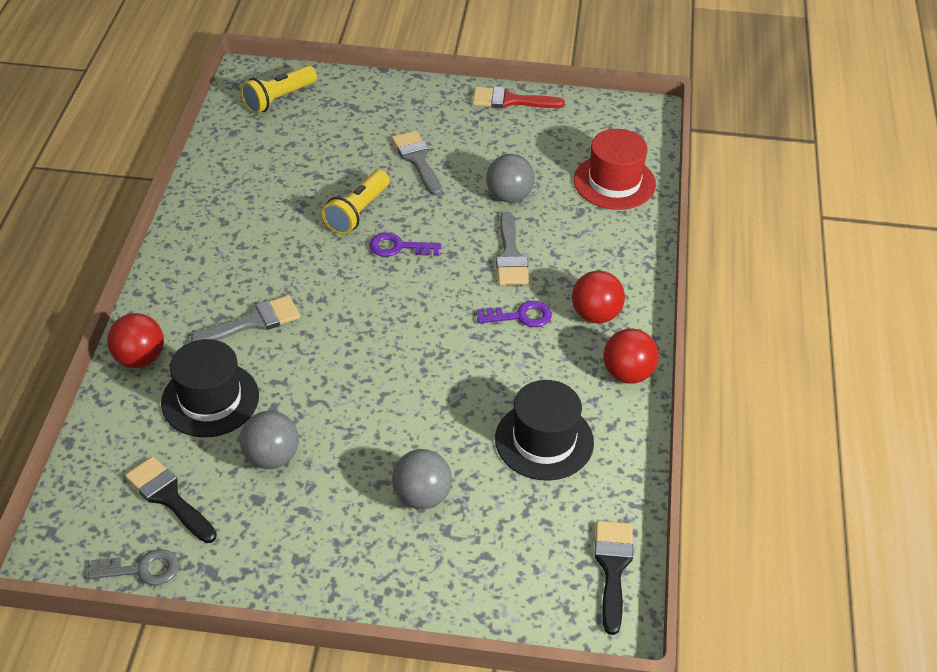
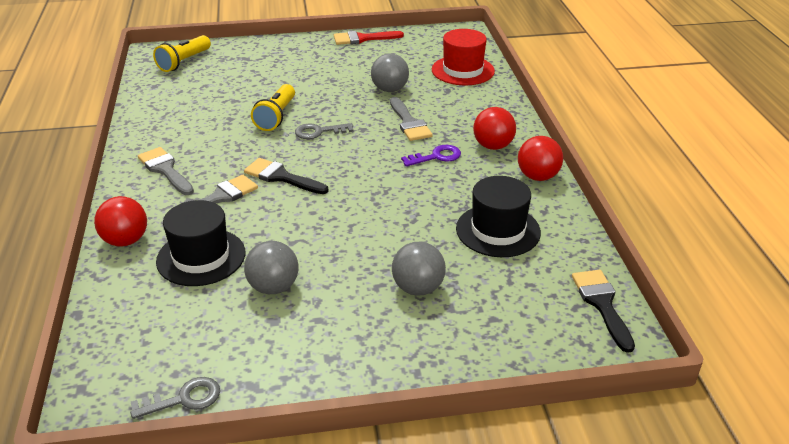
camera: 15 degrees left, 10 degrees down
black brush [125,456,217,543] -> black brush moved to [244,158,329,194]
purple key [369,233,441,257] -> grey key [295,123,354,139]
grey brush [392,131,442,196] -> grey brush moved to [138,147,194,195]

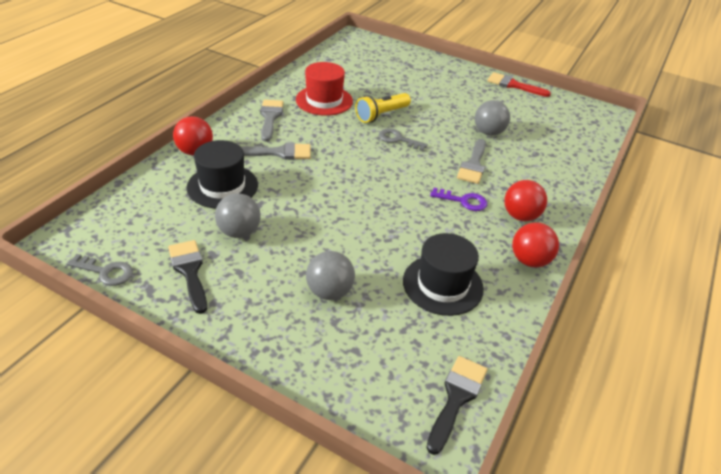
camera: 35 degrees right, 5 degrees up
yellow flashlight [153,35,211,72] -> none
black brush [244,158,329,194] -> black brush moved to [168,240,207,314]
red hat [432,29,495,85] -> red hat moved to [296,62,353,116]

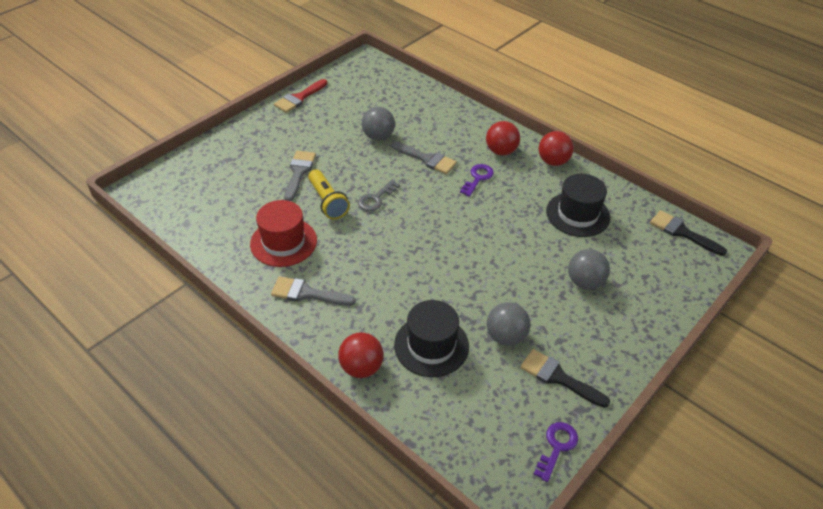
camera: 75 degrees left, 5 degrees up
grey key [67,254,133,286] -> purple key [534,422,578,482]
black brush [168,240,207,314] -> black brush turned 45 degrees clockwise [520,349,610,408]
grey brush [241,142,311,160] -> grey brush moved to [284,151,316,201]

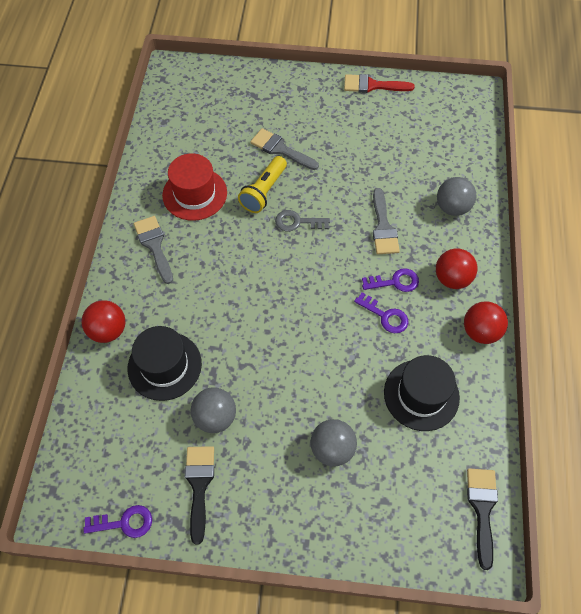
camera: 55 degrees right, 15 degrees up
grey brush [284,151,316,201] -> grey brush turned 120 degrees counterclockwise [251,128,319,170]
grey ball [362,107,395,141] -> grey ball moved to [437,177,476,216]
none -> purple key [354,292,408,333]

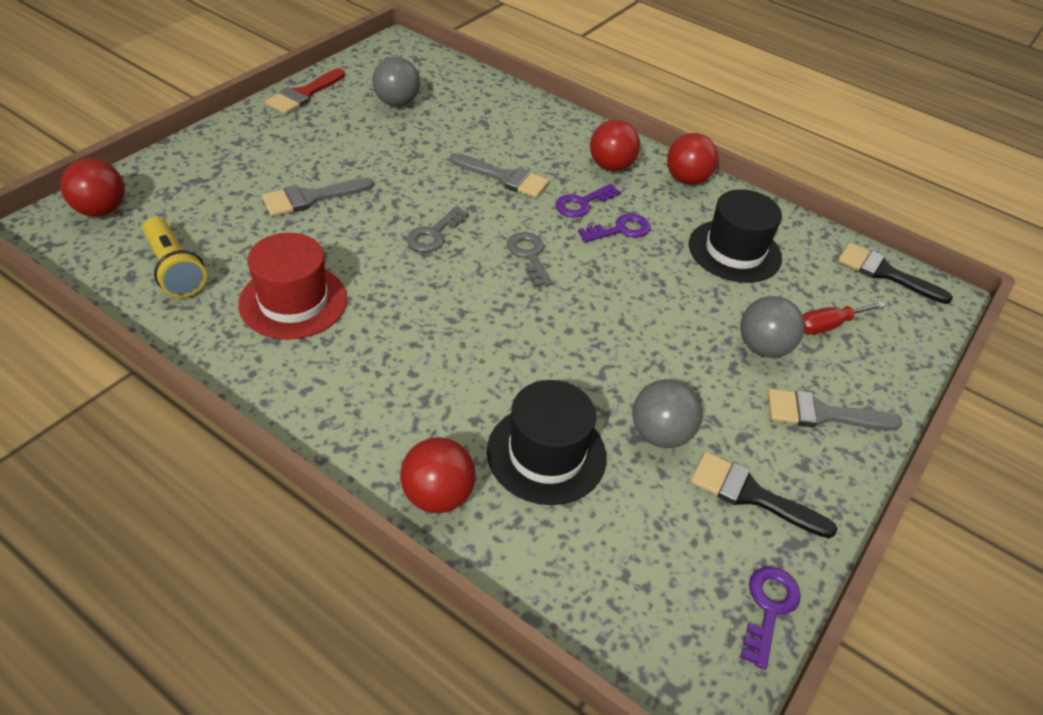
camera: 65 degrees left, 15 degrees down
grey brush [134,216,173,284] -> grey brush moved to [768,388,902,431]
yellow flashlight [238,156,287,213] -> yellow flashlight moved to [143,217,207,298]
purple key [362,268,419,292] -> purple key turned 150 degrees counterclockwise [555,184,621,218]
grey ball [437,177,476,216] -> grey ball moved to [372,57,420,107]
none -> red ball [60,158,125,217]
none -> grey key [507,232,553,287]
none -> red screwdriver [802,301,886,335]

